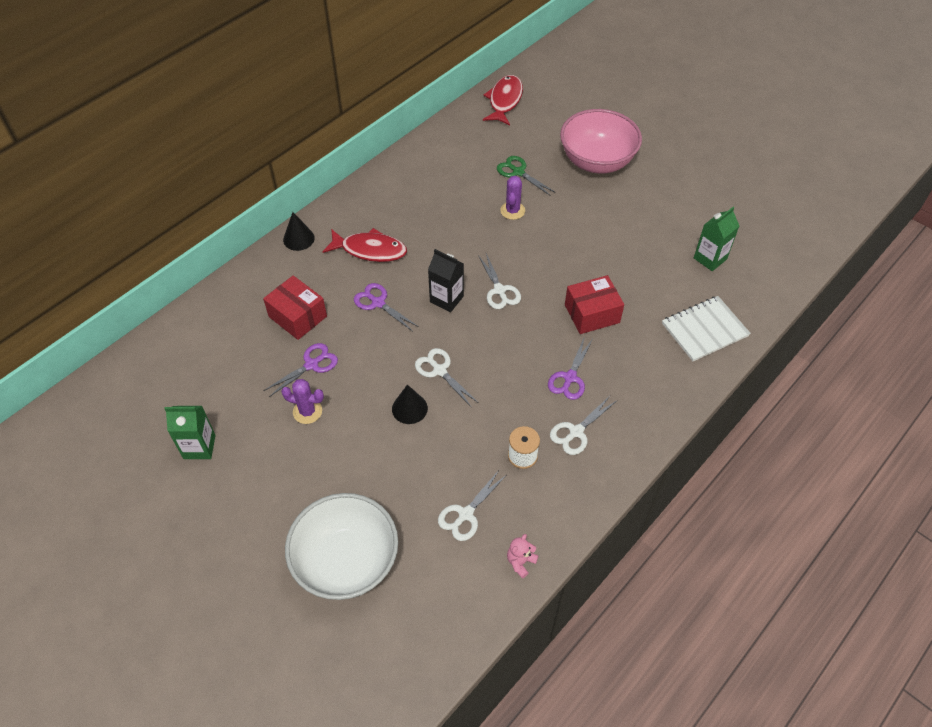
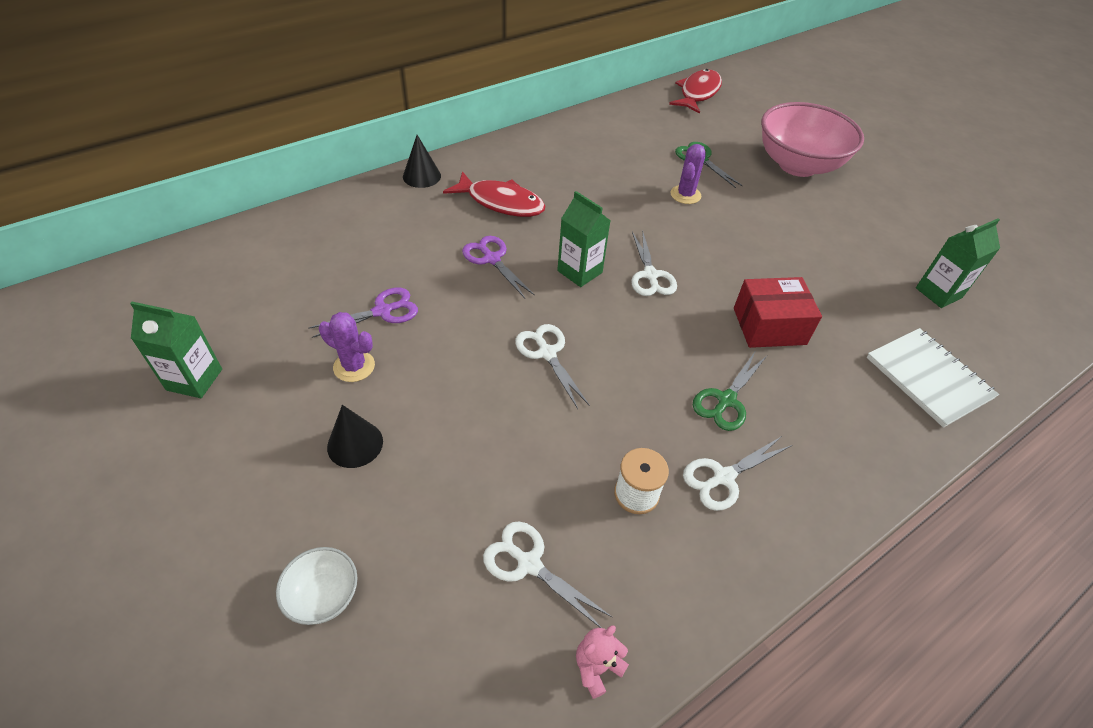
camera: 10 degrees right, 5 degrees down
red box [263,276,327,340] -> none
white bowl [285,493,398,600] -> white bowl [276,547,358,625], size x0.44
black cone [392,384,428,424] -> black cone moved to [327,405,383,468]
black carton [428,249,464,312] -> green carton [557,191,611,287]
white scissors [438,470,506,541] -> white scissors turned 75 degrees clockwise [483,521,613,628]
purple scissors [548,336,593,400] -> green scissors [693,352,767,431]
white notebook [662,296,751,361] -> white notebook turned 75 degrees clockwise [867,328,999,428]

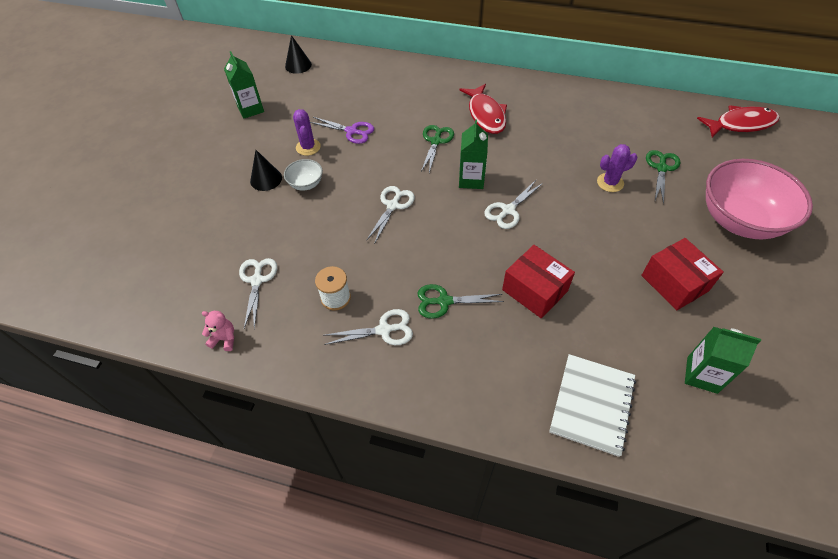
camera: 55 degrees right, 5 degrees up
white bowl [276,547,358,625] -> white bowl moved to [284,159,323,191]
black cone [403,135,441,188] -> black cone moved to [285,35,312,74]
purple scissors [462,236,535,298] -> green scissors [421,125,454,173]
white scissors [683,436,792,511] -> white scissors turned 150 degrees clockwise [324,309,413,345]
none -> red box [641,238,724,310]

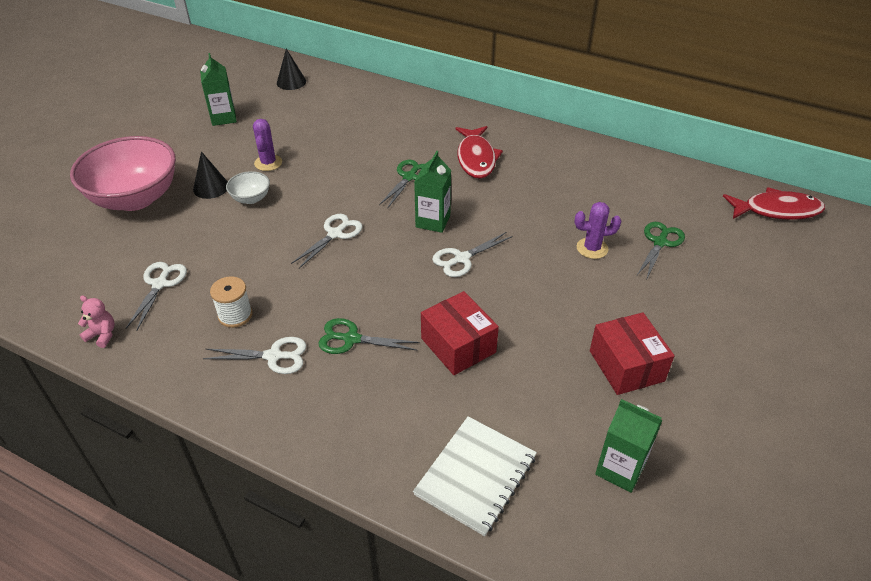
camera: 10 degrees right, 10 degrees down
purple scissors [310,117,374,144] -> none
pink bowl [706,159,813,240] -> pink bowl moved to [70,136,176,211]

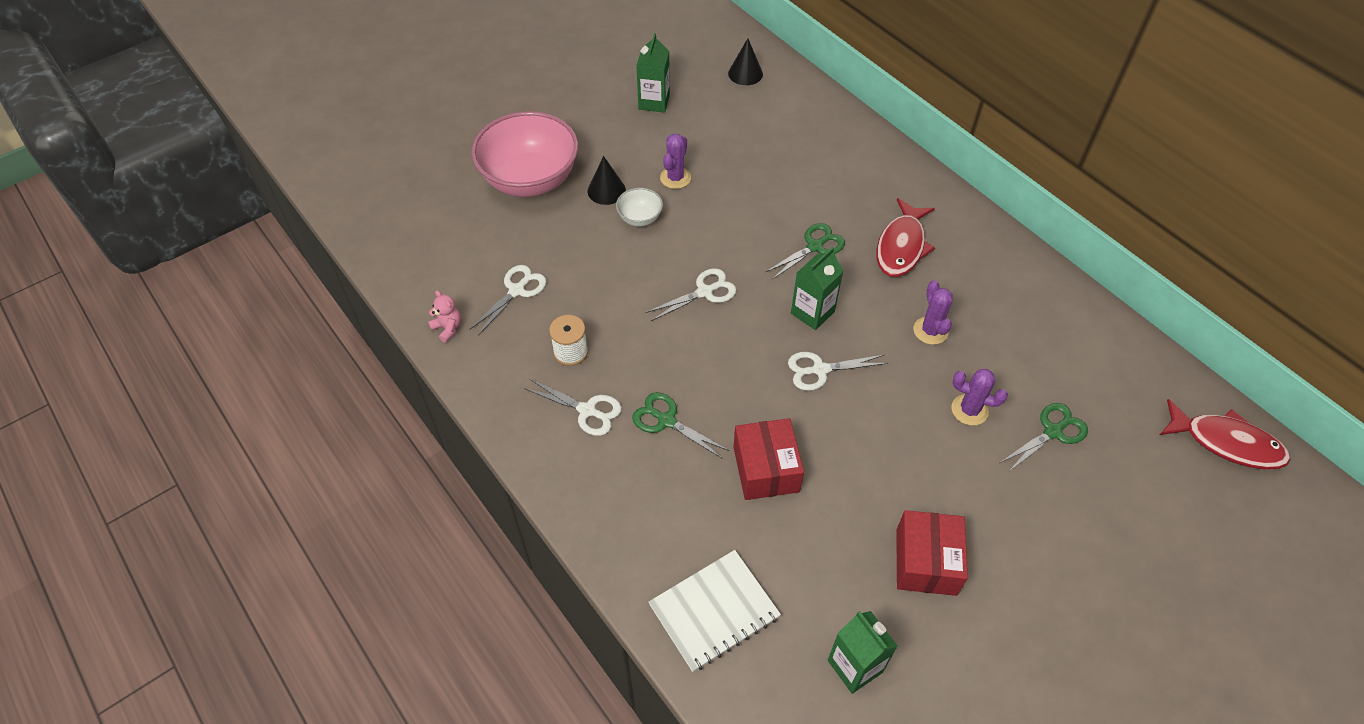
camera: 25 degrees right, 10 degrees up
none -> purple cactus [913,280,953,345]

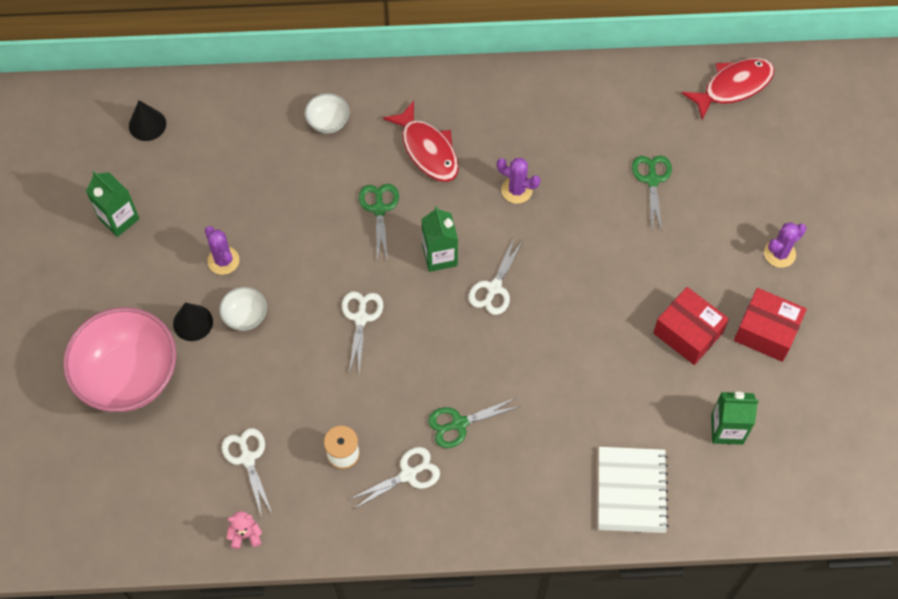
camera: 55 degrees left, 10 degrees up
red box [733,418,804,500] -> red box moved to [734,288,807,362]
purple cactus [951,369,1008,426] -> purple cactus moved to [764,222,807,268]
none -> white bowl [305,93,349,133]

